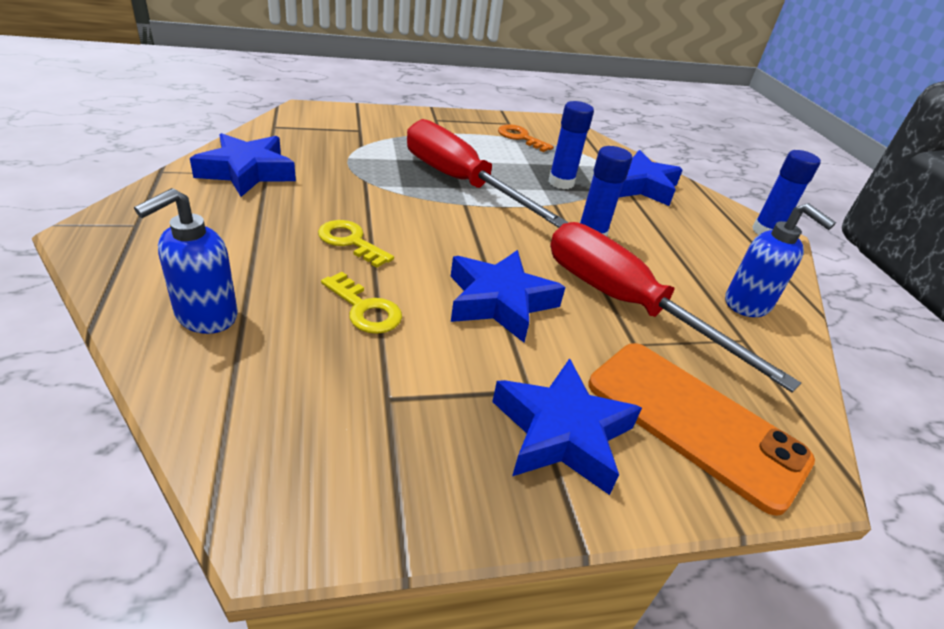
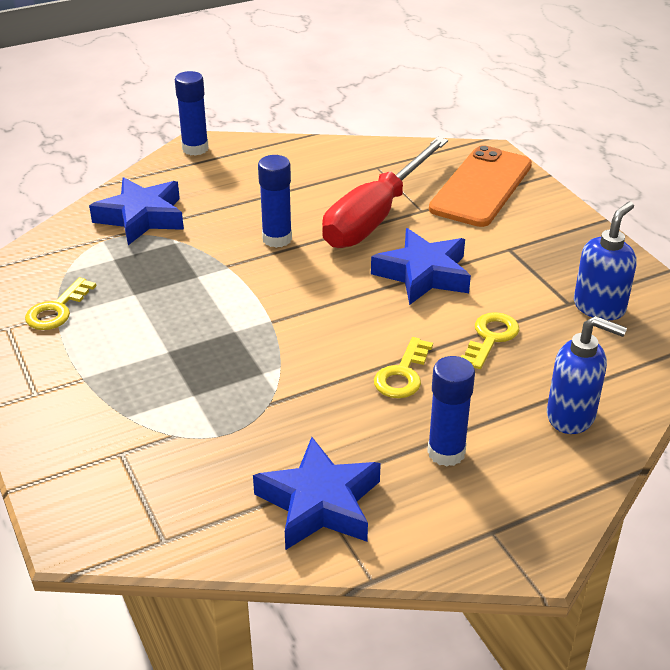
camera: 100 degrees left, 0 degrees up
red screwdriver [407,119,569,228] -> none
blue star [492,358,642,495] -> none
orange key [498,124,554,152] -> yellow key [25,277,96,330]
blue glue stick [548,101,594,189] -> blue glue stick moved to [427,356,475,467]
blue soap dispenser [725,203,836,317] -> blue soap dispenser moved to [574,201,637,320]

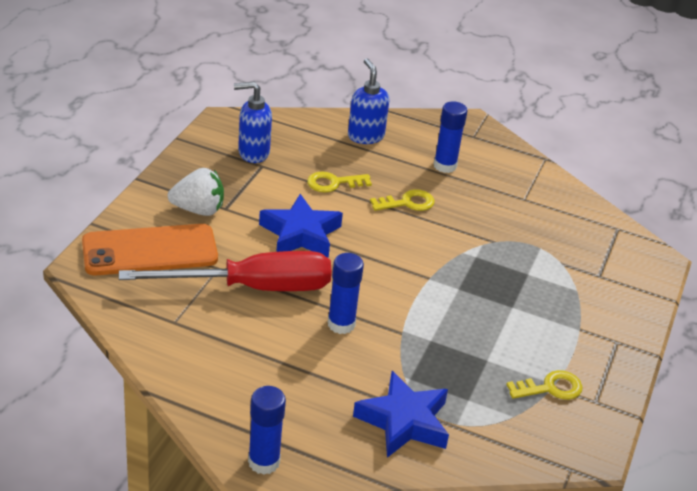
camera: 135 degrees left, 0 degrees up
blue star [253,437,381,550] -> none
none -> white strawberry [168,168,224,216]

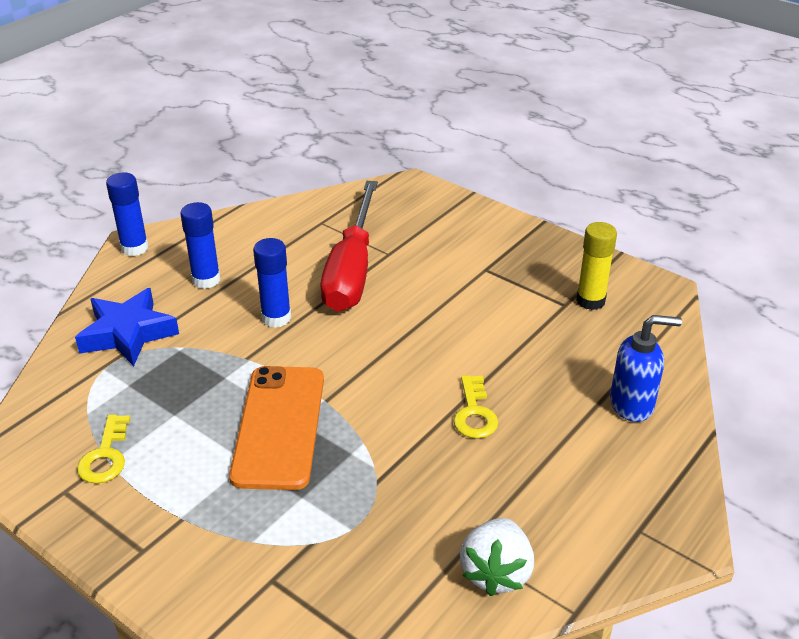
camera: 110 degrees right, 0 degrees up
orange phone [82,224,218,275] -> orange phone moved to [229,366,324,490]
white strawberry [168,168,224,216] -> white strawberry moved to [460,518,534,596]
blue soap dispenser [234,82,272,163] -> yellow glue stick [576,222,617,310]
blue star [259,194,343,258] -> none
yellow key [307,172,372,193] -> none
blue glue stick [433,101,468,173] -> blue glue stick moved to [180,202,220,289]

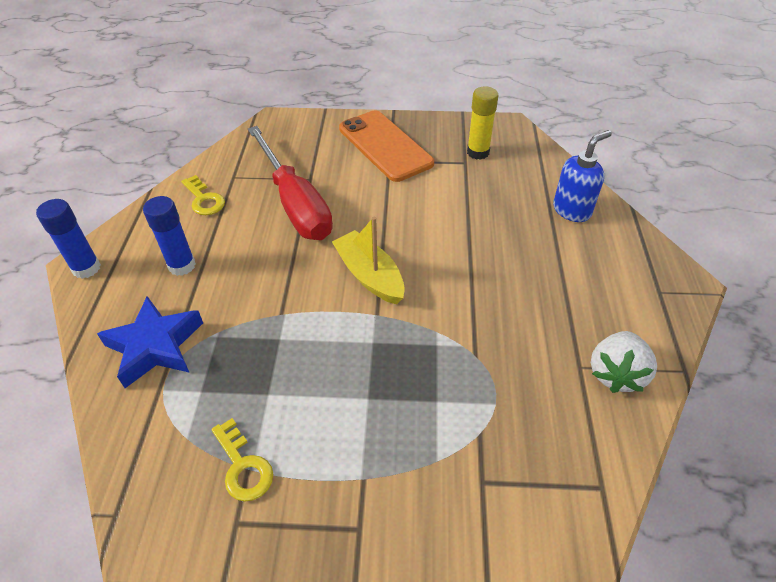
camera: 35 degrees left, 10 degrees up
orange phone [229,366,324,490] -> orange phone moved to [339,111,434,182]
blue glue stick [253,238,291,328] -> none
yellow key [453,375,498,438] -> yellow key moved to [181,175,225,215]
white strawberry [460,518,534,596] -> white strawberry turned 45 degrees clockwise [591,331,657,393]
none -> yellow boat [332,217,405,304]

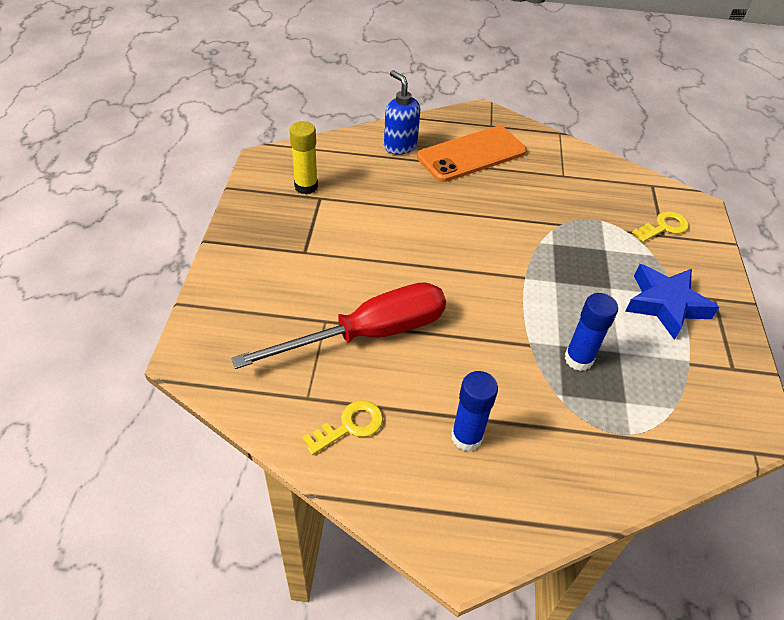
camera: 90 degrees left, 0 degrees up
blue glue stick [36,199,101,279] -> blue glue stick moved to [564,293,618,371]
blue star [97,296,203,388] -> blue star moved to [625,264,719,340]
yellow key [212,418,273,502] -> yellow key moved to [632,211,689,242]
yellow boat [332,217,405,304] -> none
orange phone [339,111,434,182] -> orange phone moved to [417,126,527,182]
white strawberry [591,331,657,393] -> none

